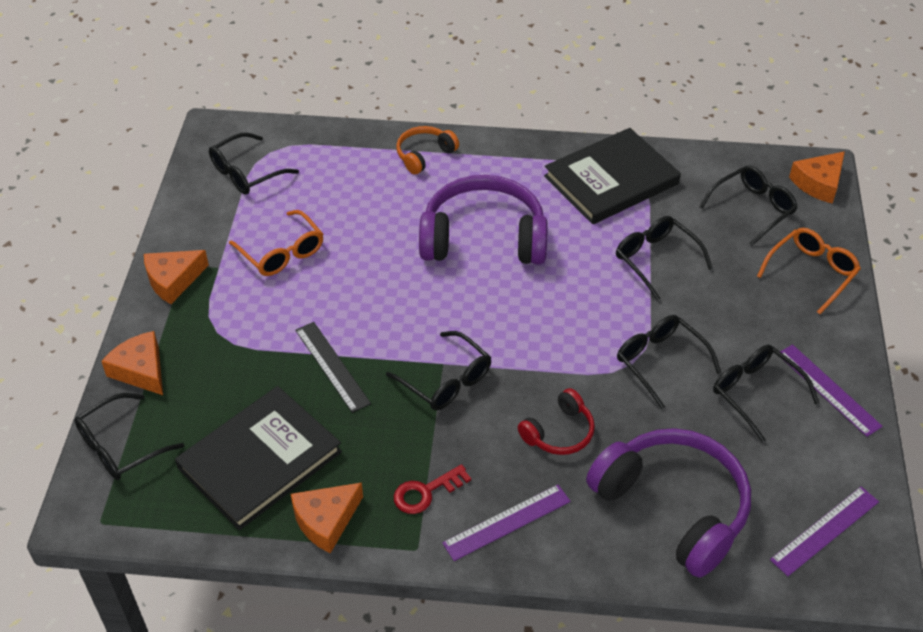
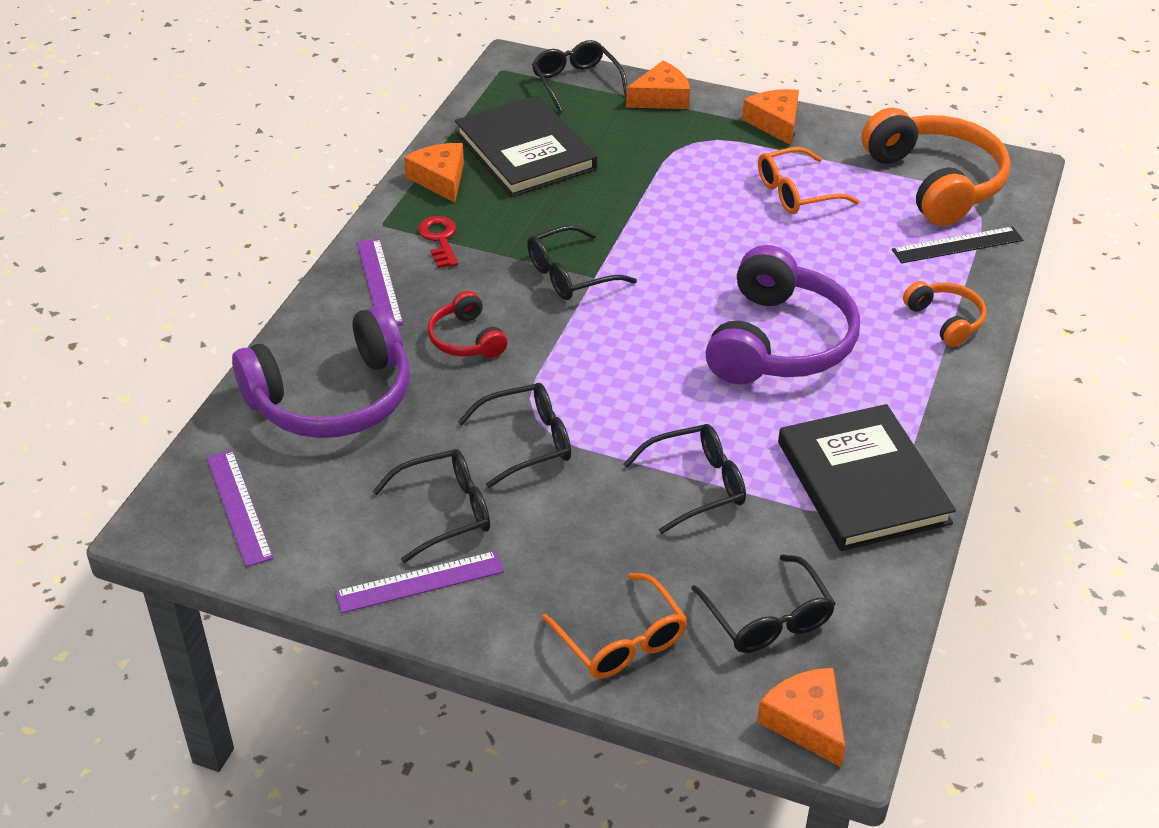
camera: 105 degrees right, 5 degrees down
black glasses [209,133,299,195] -> orange headphones [862,107,1011,226]
black ruler [295,322,371,413] -> black ruler moved to [892,226,1023,263]

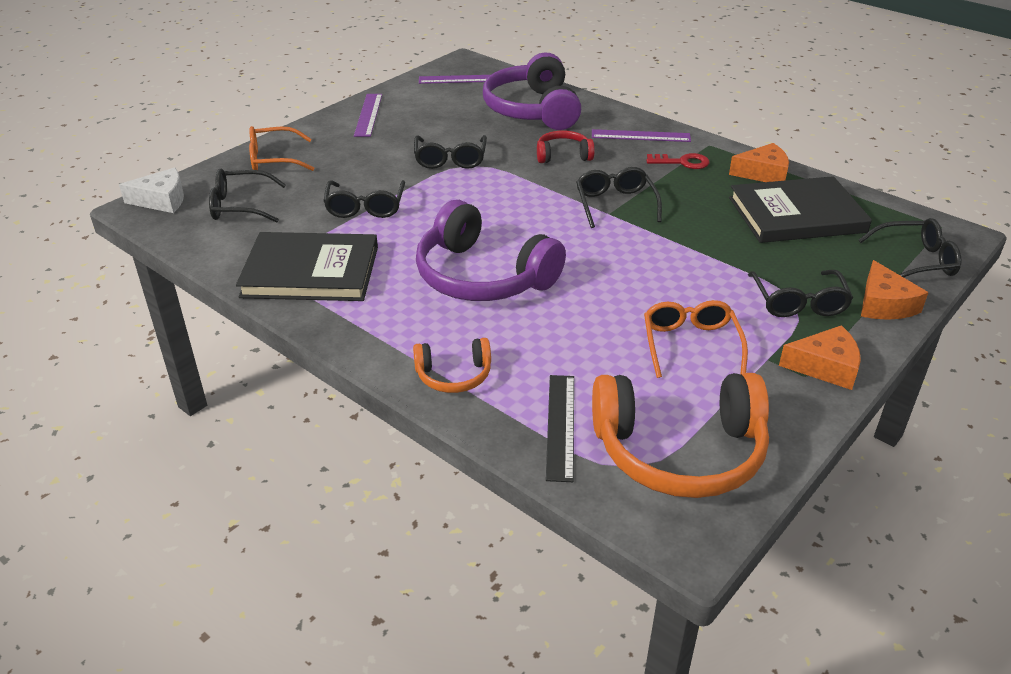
camera: 110 degrees right, 5 degrees down
black glasses [372,449,490,563] -> black glasses moved to [748,270,853,317]
orange cheese [757,668,845,767] -> white cheese [119,167,184,213]

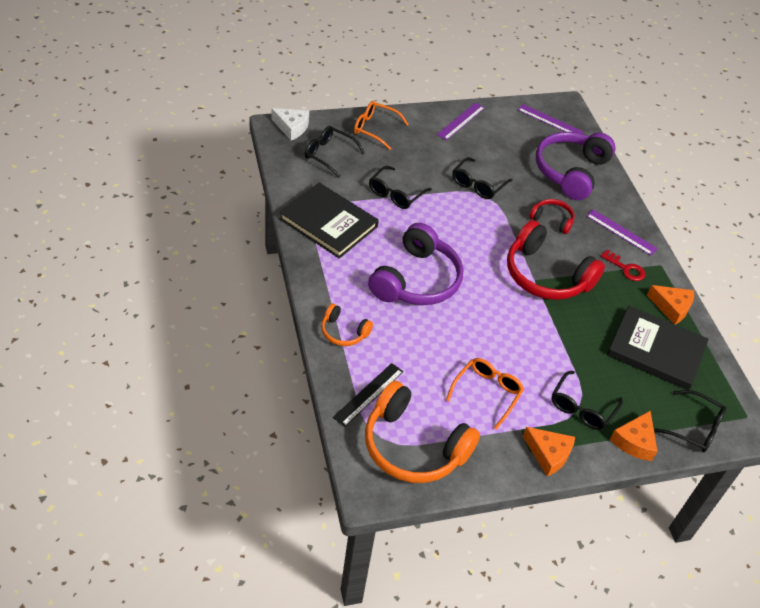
camera: 30 degrees right, 10 degrees up
purple headphones [416,200,566,301] -> purple headphones turned 135 degrees counterclockwise [368,223,463,305]
black glasses [576,167,662,228] -> red headphones [507,220,605,300]

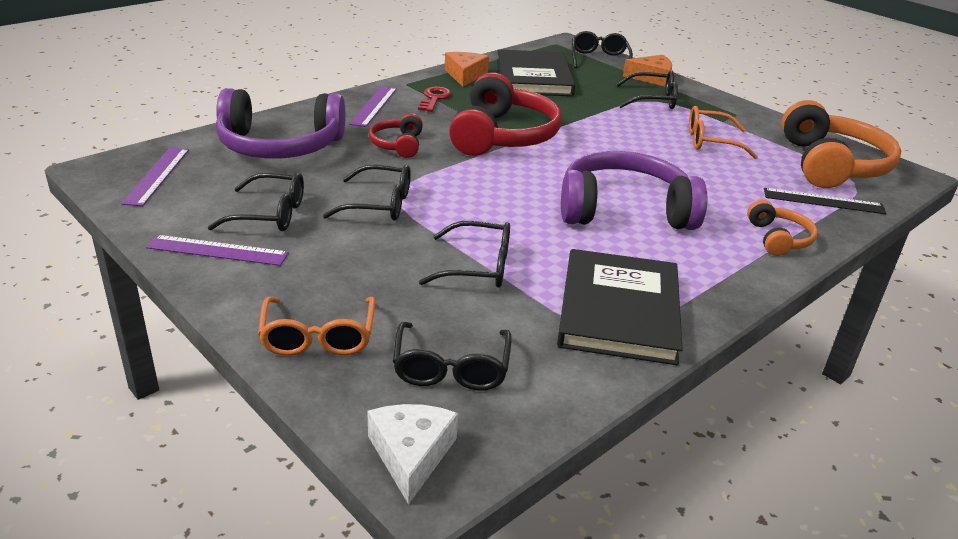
camera: 115 degrees left, 15 degrees down
orange cheese [523,427,575,476] -> none
none -> black glasses [208,173,304,231]

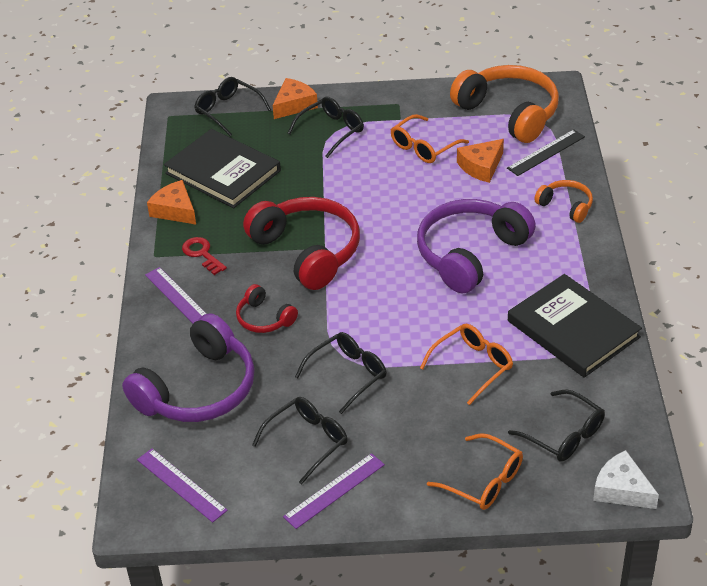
camera: 45 degrees left, 10 degrees up
black glasses [419,221,510,288] -> orange glasses [420,324,513,405]
none -> orange cheese [457,139,504,183]

